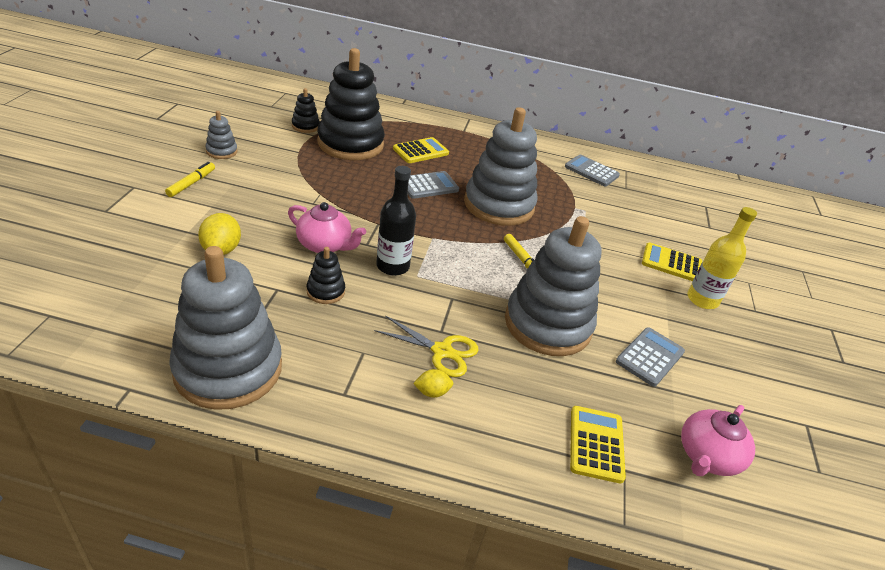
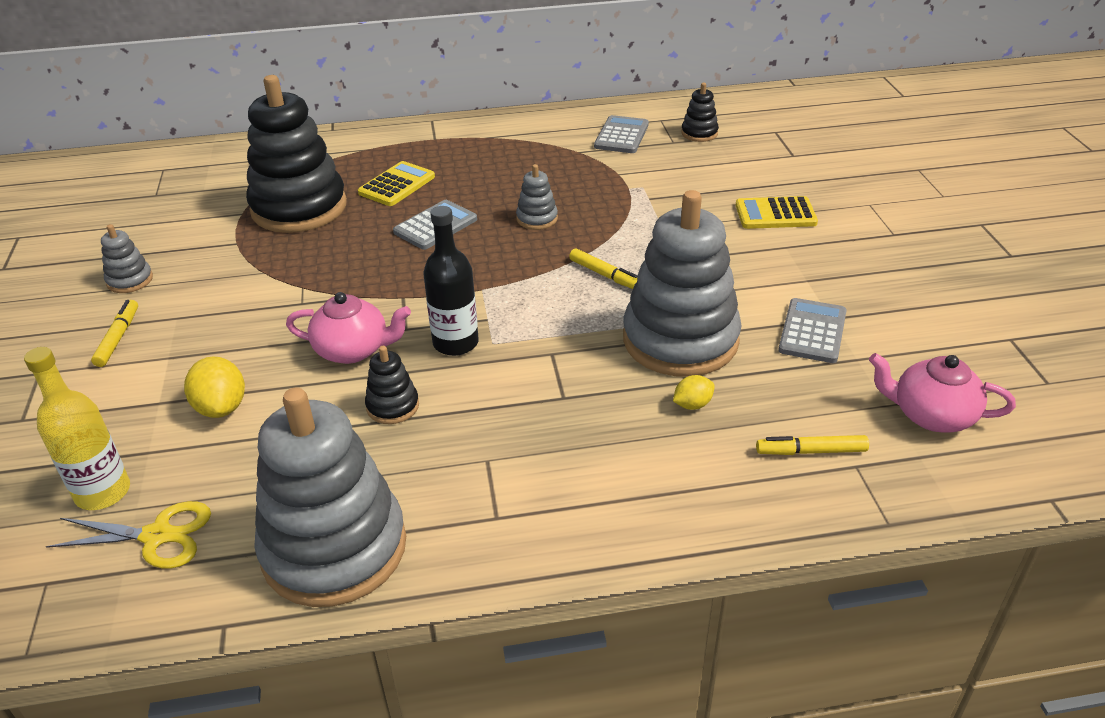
camera: 15 degrees left, 0 degrees up
black stacking toy [292,88,320,133] -> black stacking toy moved to [681,83,719,142]
yellow scissors [374,315,479,377] -> yellow scissors moved to [46,501,211,569]
yellow lemon [413,369,453,398] -> yellow lemon moved to [673,375,715,410]
grey stacking toy [464,107,537,226] -> grey stacking toy [516,164,558,230], size x0.43
grey calculator [565,155,620,187] -> grey calculator turned 90 degrees clockwise [594,115,649,153]
yellow calculator [570,406,626,484] -> yellow marker [756,435,869,455]
pink teapot [681,405,755,476] -> pink teapot turned 90 degrees clockwise [869,353,1016,433]
yellow bottle [687,207,757,309] -> yellow bottle moved to [24,347,130,510]

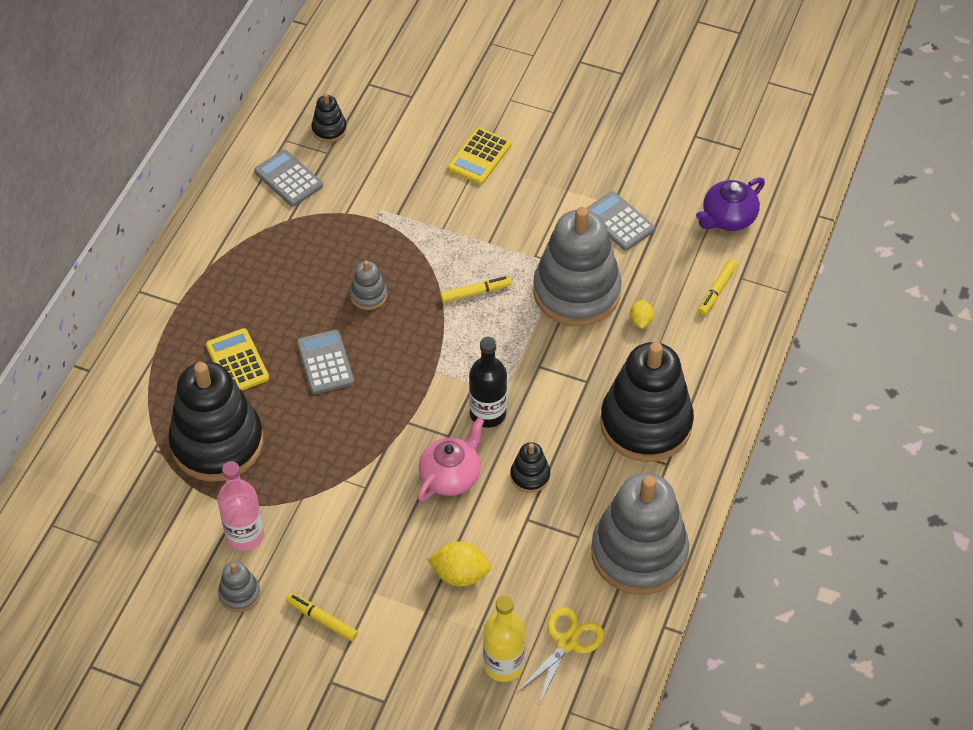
camera: 60 degrees left, 15 degrees up
pink teapot [869,353,1016,433] -> purple teapot [696,177,765,231]
none -> pink bottle [217,461,264,551]
none -> black stacking toy [600,342,694,462]

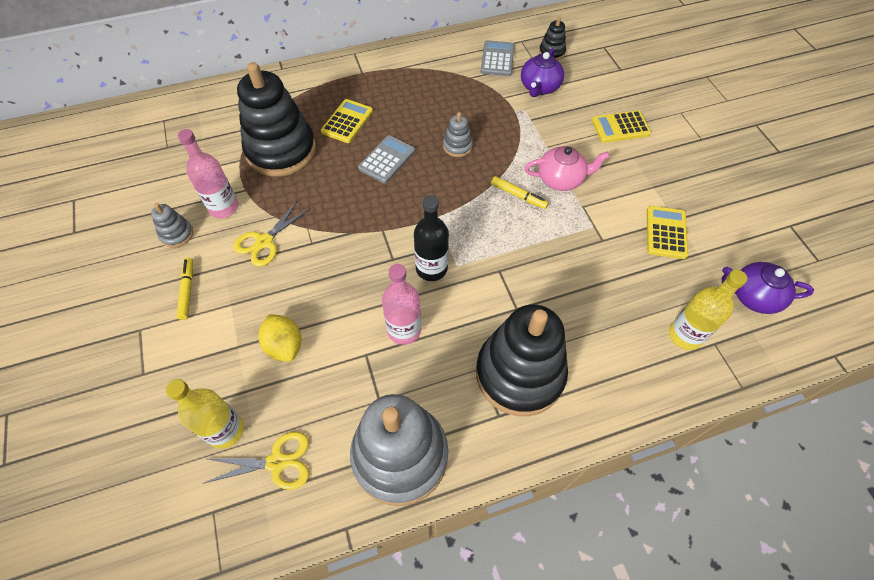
camera: 50 degrees right, 5 degrees up
pink teapot [417,417,484,502] -> pink teapot moved to [525,146,610,191]
black stacking toy [510,442,550,493] -> pink bottle [382,264,421,345]
grey stacking toy [533,207,622,326] -> none
grey calculator [586,191,655,251] -> yellow calculator [647,206,688,259]
yellow lemon [630,300,654,329] -> none
yellow marker [698,259,738,315] -> yellow bottle [669,270,747,350]
none -> yellow scissors [233,200,311,267]
none -> purple teapot [521,48,564,97]

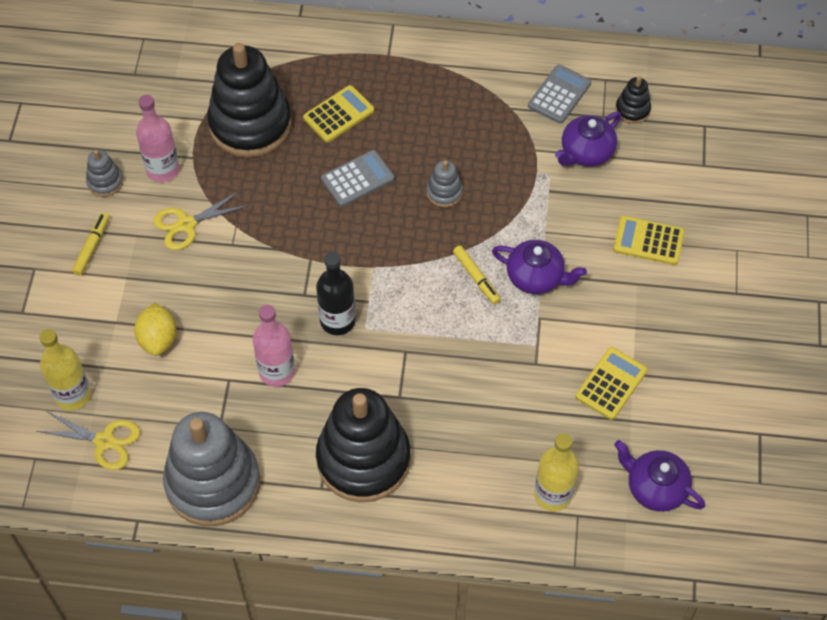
camera: 25 degrees right, 0 degrees up
pink teapot [525,146,610,191] -> purple teapot [492,240,587,294]

